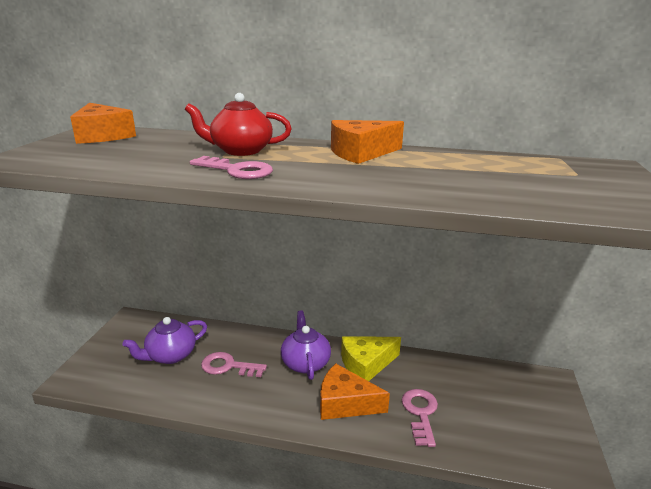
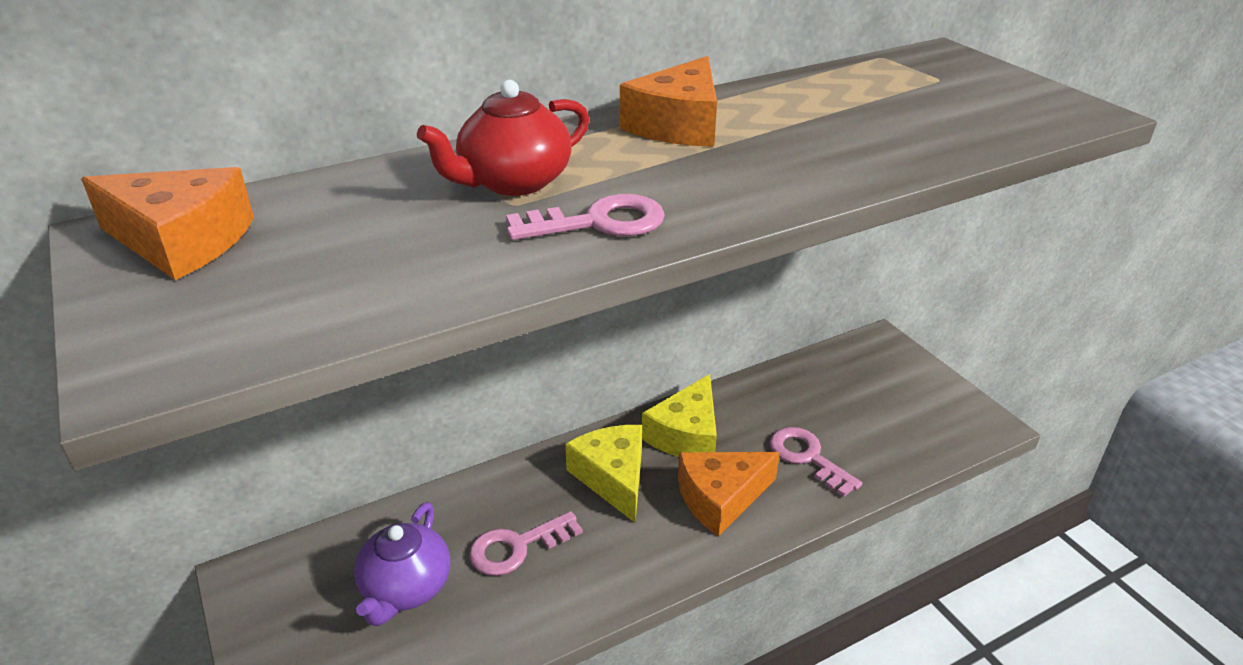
camera: 40 degrees left, 10 degrees up
purple teapot [281,310,331,380] -> yellow cheese [565,425,642,523]

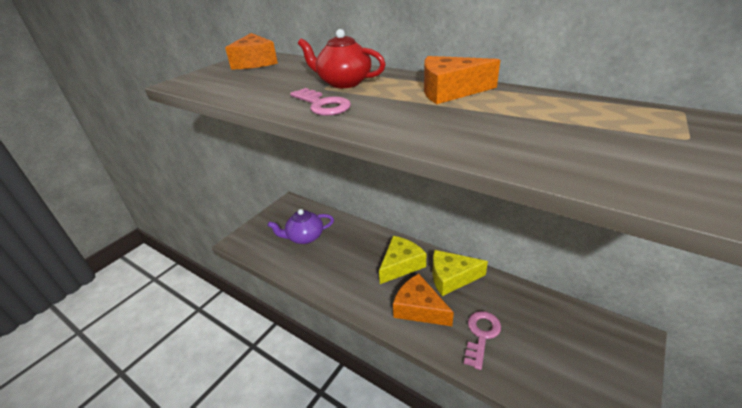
camera: 65 degrees right, 0 degrees up
pink key [469,511,583,576] -> none

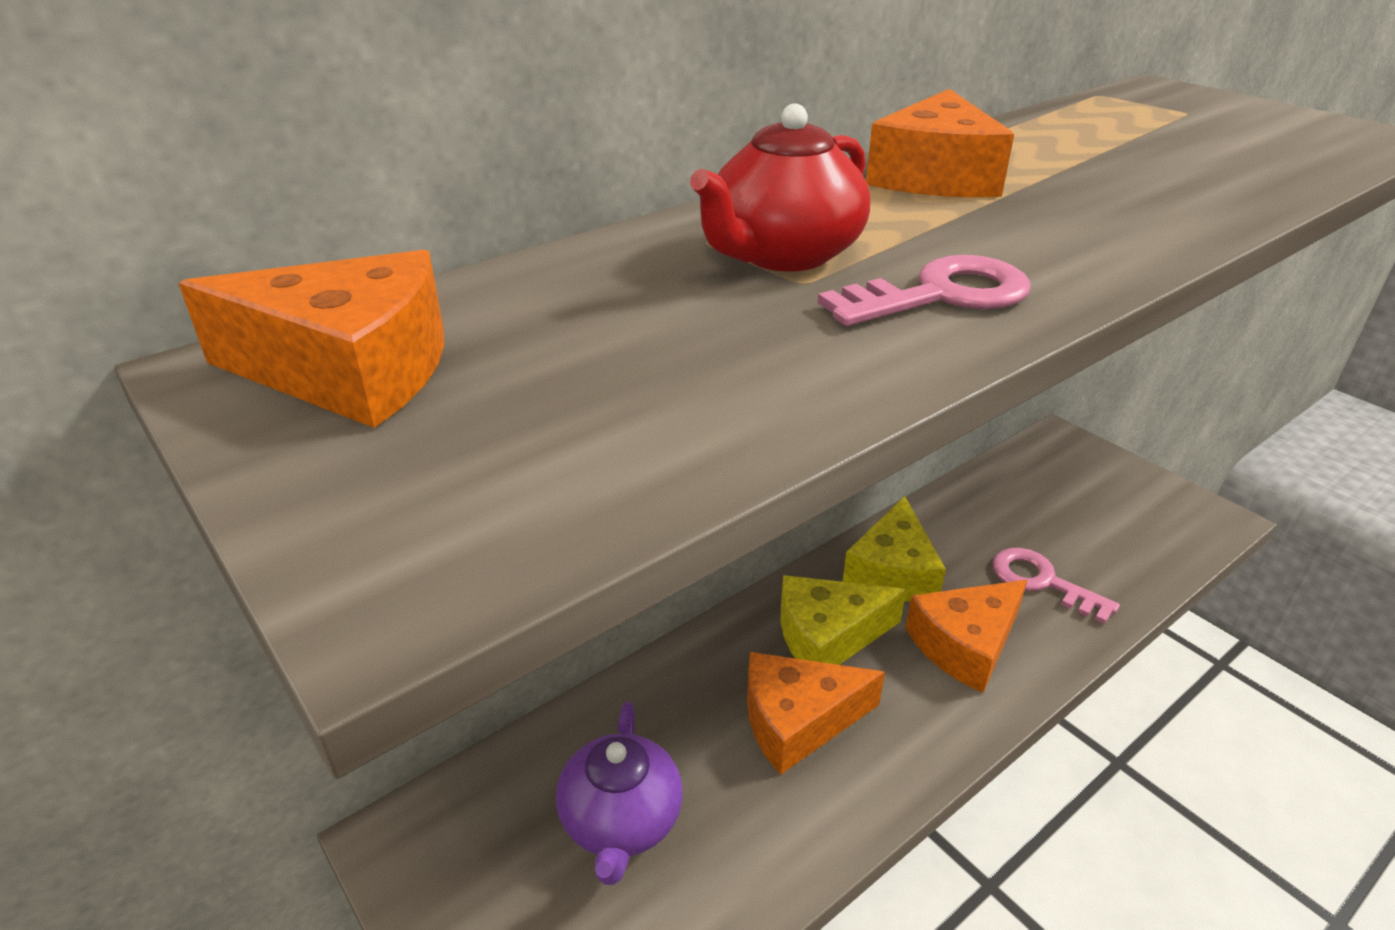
camera: 75 degrees left, 0 degrees up
yellow cheese [379,236,426,284] -> yellow cheese turned 75 degrees counterclockwise [781,575,907,665]
none -> orange cheese [747,652,885,775]

